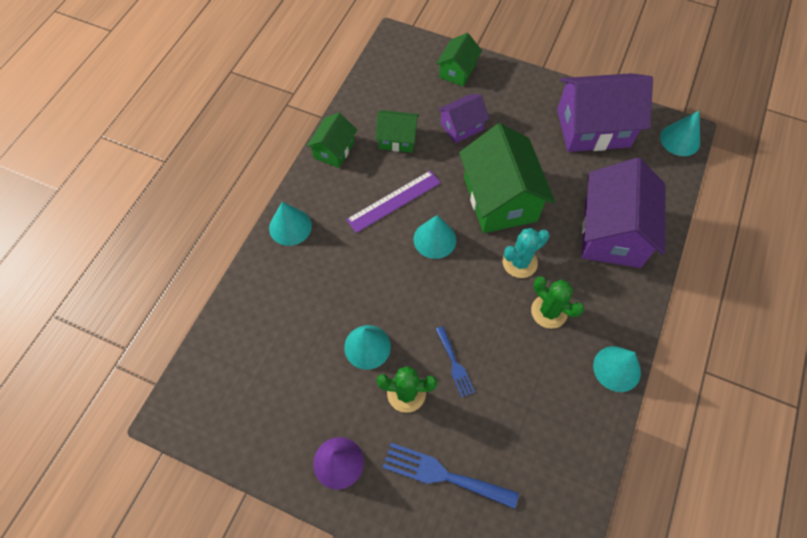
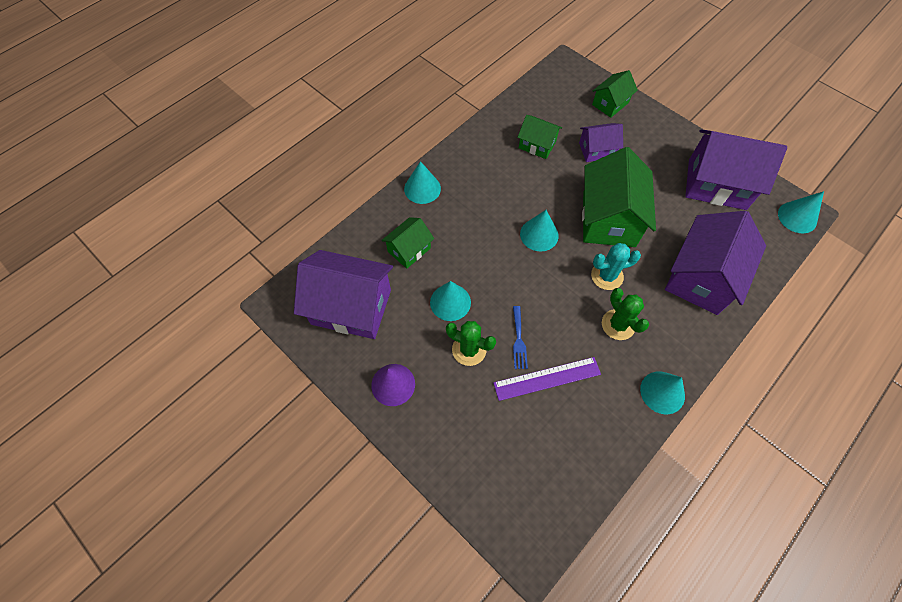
camera: 20 degrees right, 0 degrees up
green house [307,112,357,168] -> green house moved to [382,217,434,269]
purple ruler [346,170,441,233] -> purple ruler moved to [493,357,601,401]
blue fork [383,443,519,509] -> none
none -> purple house [294,250,393,339]

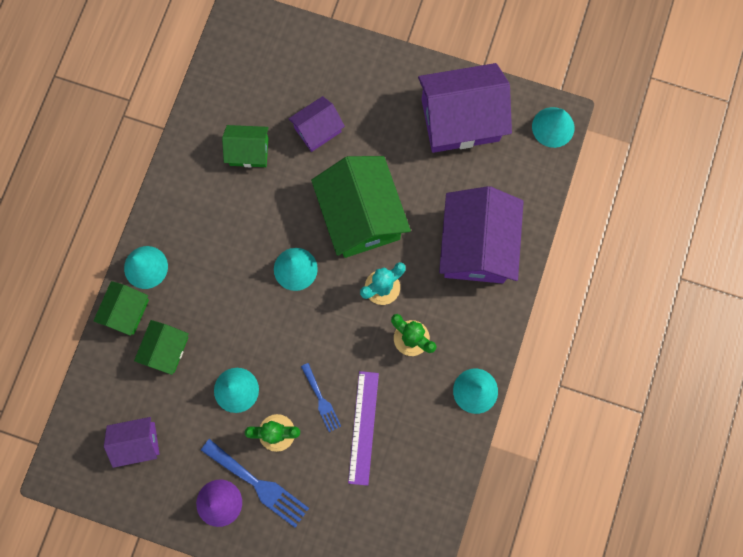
camera: 25 degrees left, 15 degrees up
purple house [294,250,393,339] -> purple house [104,417,159,468], size x0.53
purple ruler [493,357,601,401] -> purple ruler turned 45 degrees counterclockwise [348,371,379,486]
green house [592,70,638,118] -> green house moved to [93,281,149,336]
none -> blue fork [201,439,309,528]

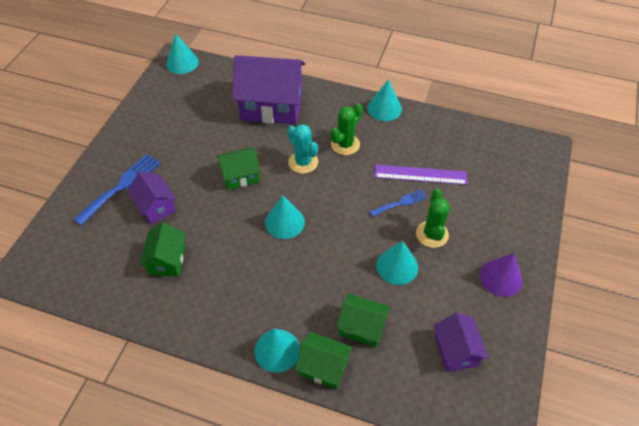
camera: 90 degrees left, 25 degrees down
blue fork [201,439,309,528] -> blue fork moved to [73,154,161,226]
green house [311,156,411,258] -> green house [217,147,261,190], size x0.53
purple house [418,63,512,153] -> none

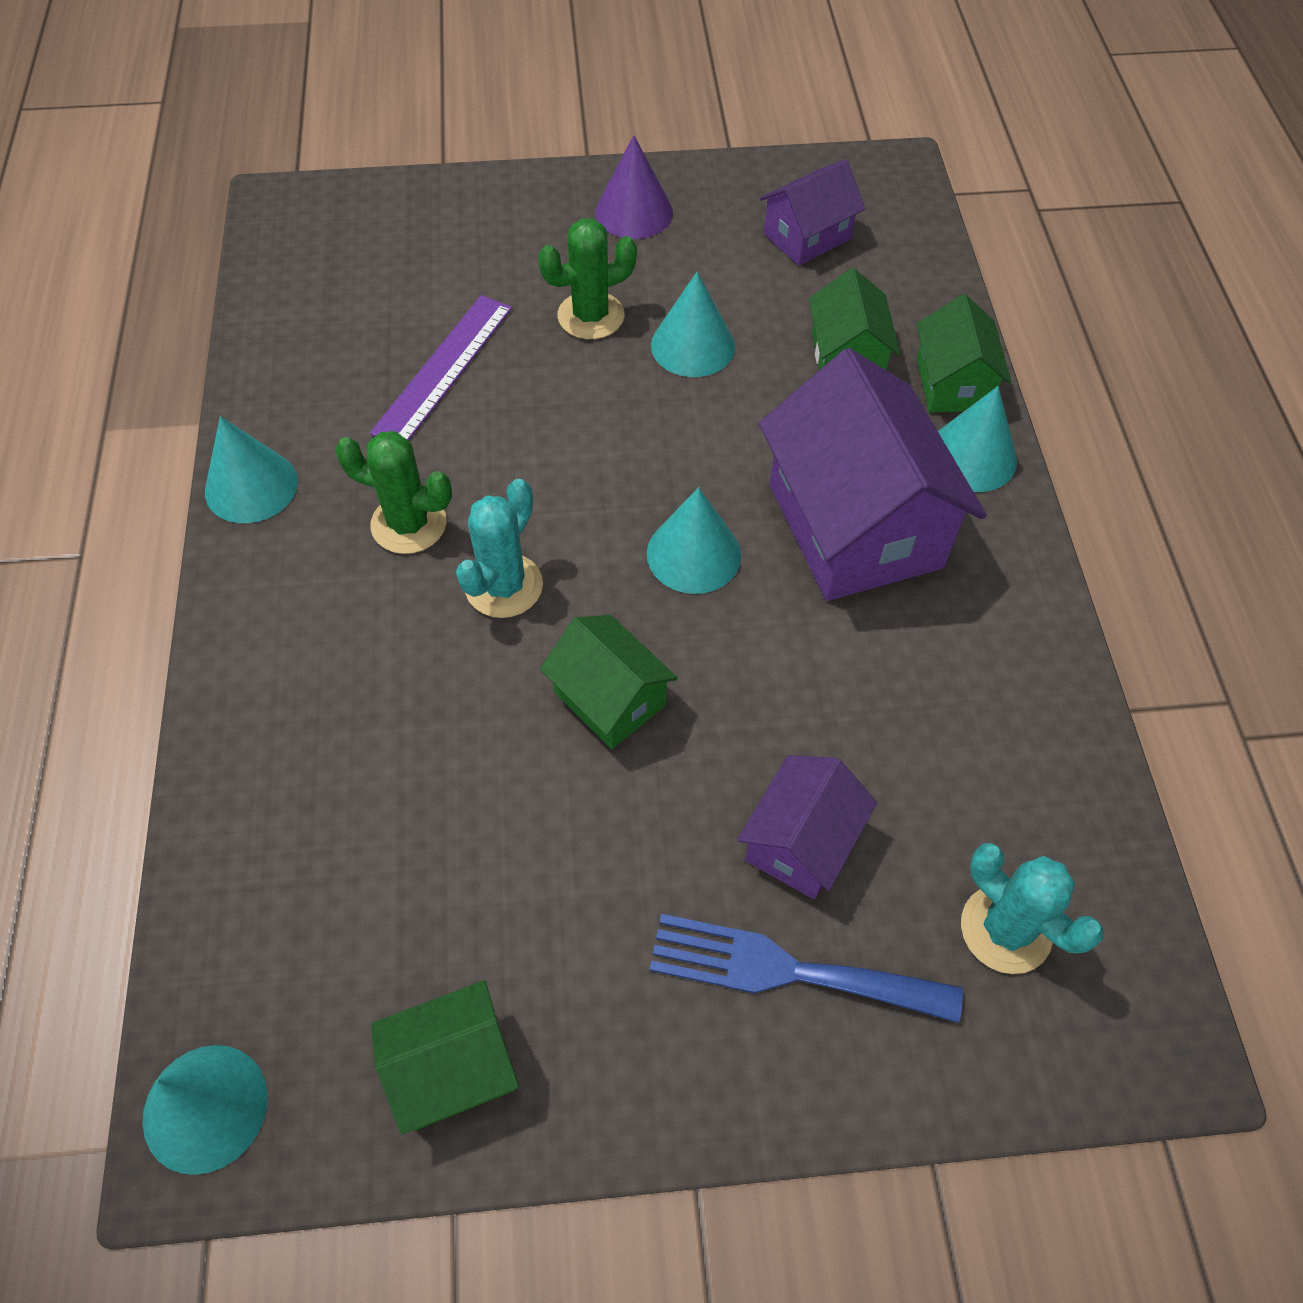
camera: 115 degrees left, 5 degrees up
green house [139,222,186,276] -> green house moved to [371,980,519,1135]
purple house [232,55,305,124] -> purple house moved to [759,348,987,601]
blue fork [370,189,427,217] -> none
purple ruler [374,165,467,185] -> purple ruler turned 45 degrees clockwise [370,295,512,440]
none -> turquoise cactus [961,843,1104,974]

